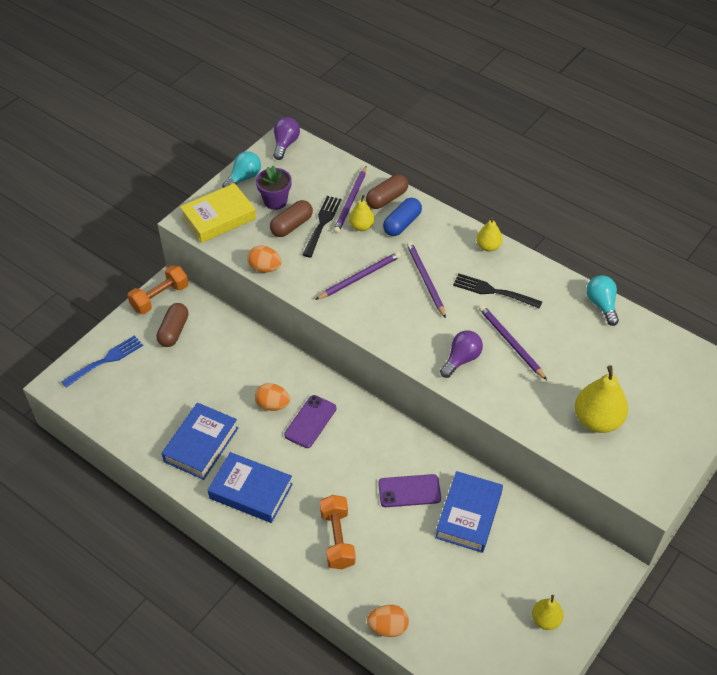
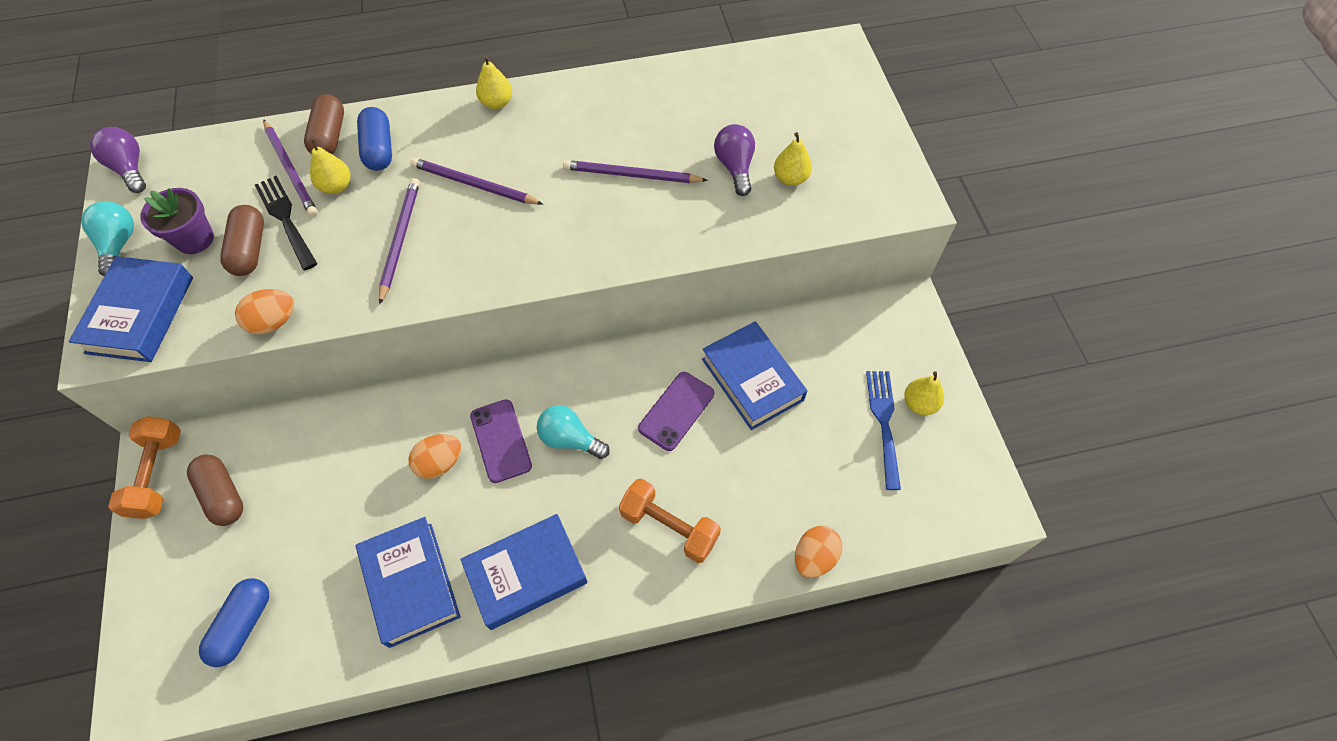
camera: 50 degrees left, 10 degrees up
blue fork [61,335,143,388] -> blue fork moved to [866,371,901,490]
yellow book [180,183,256,243] -> blue book [69,256,193,362]
purple light bulb [440,330,483,378] -> purple light bulb moved to [714,124,755,196]
black fork [453,273,542,309] -> none
yellow pear [575,365,628,433] -> yellow pear [774,132,812,186], size x0.57
turquoise light bulb [586,275,619,326] -> turquoise light bulb moved to [537,405,610,459]
none -> blue capsule [199,578,269,667]

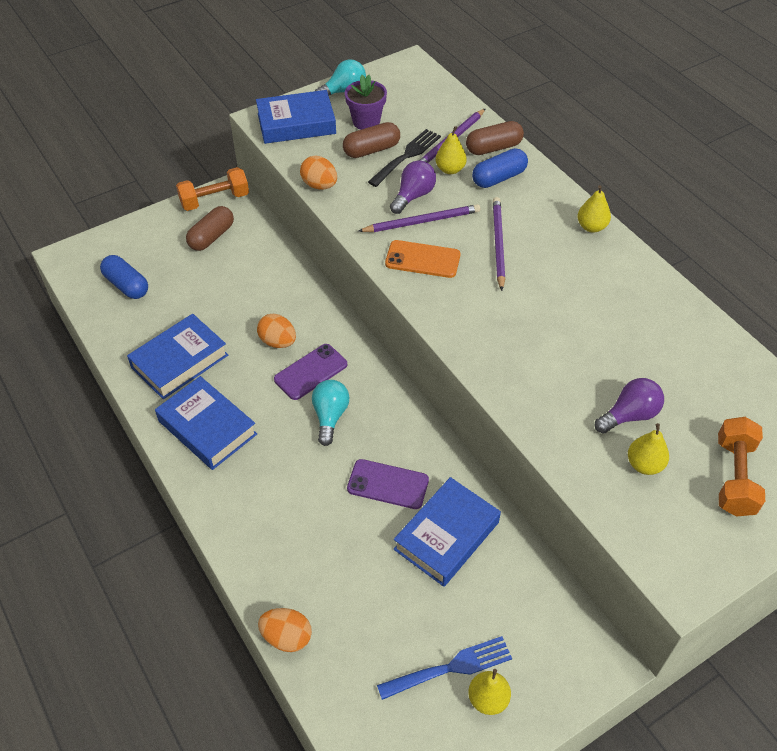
camera: 70 degrees right, 10 degrees down
purple light bulb [90,127,146,193] -> purple light bulb moved to [390,160,436,214]
blue capsule [199,578,269,667] -> blue capsule turned 45 degrees clockwise [100,255,148,299]
purple pencil [563,160,708,183] -> none
orange dumbbell [619,478,721,563] -> orange dumbbell moved to [718,417,765,517]
none -> orange phone [385,240,461,278]

